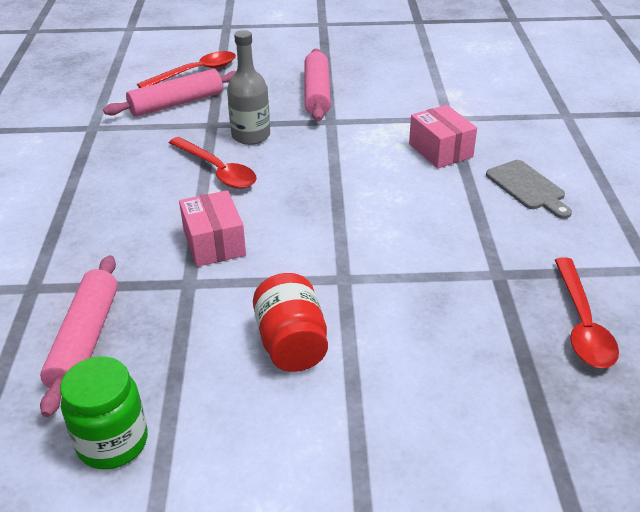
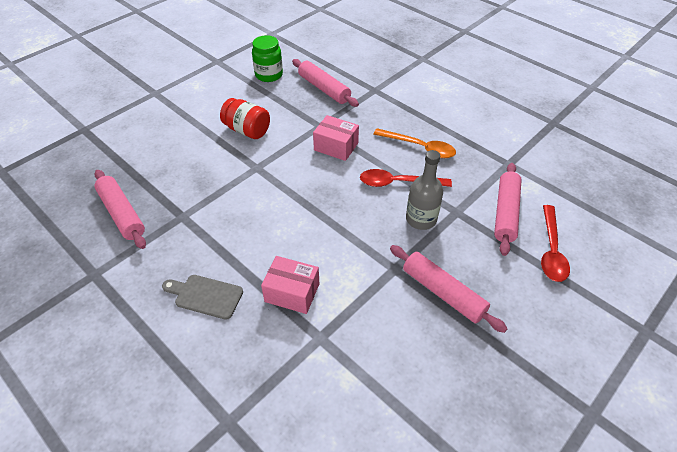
camera: 135 degrees right, 10 degrees up
red spoon [555,258,619,368] -> pink rolling pin [94,170,146,249]
none -> orange spoon [374,128,456,158]

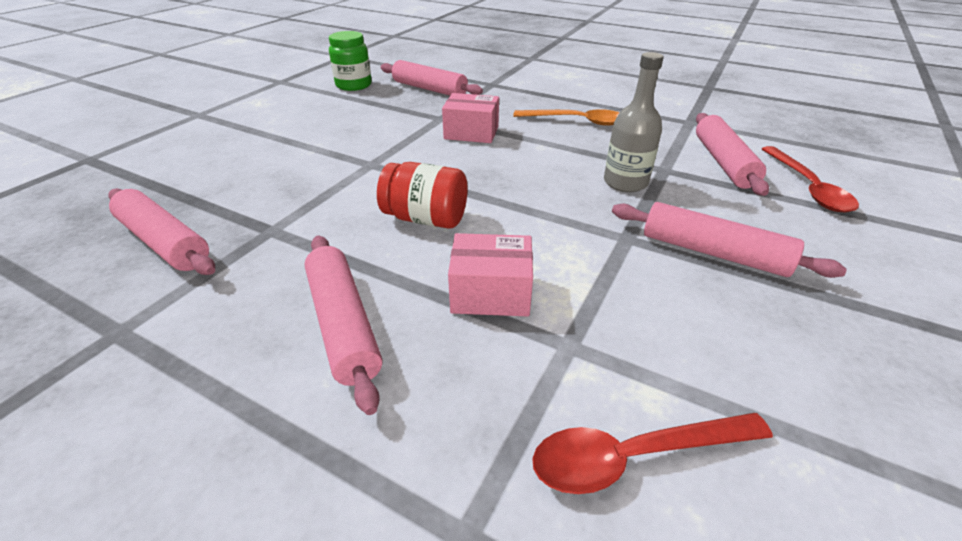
camera: 15 degrees left, 10 degrees down
grey cutting board [162,275,243,320] -> pink rolling pin [305,236,382,415]
red jar [220,98,270,139] -> red jar moved to [377,162,468,229]
red spoon [360,169,452,187] -> red spoon moved to [532,413,773,494]

